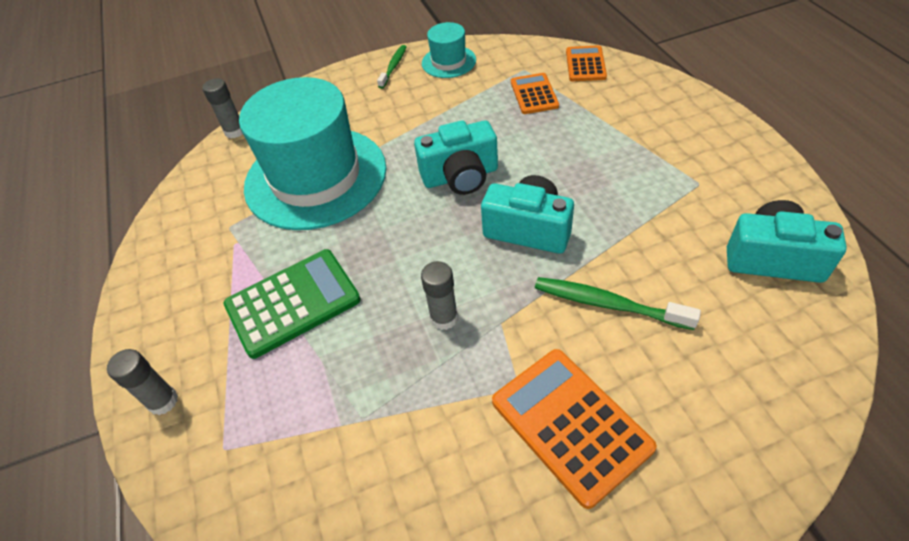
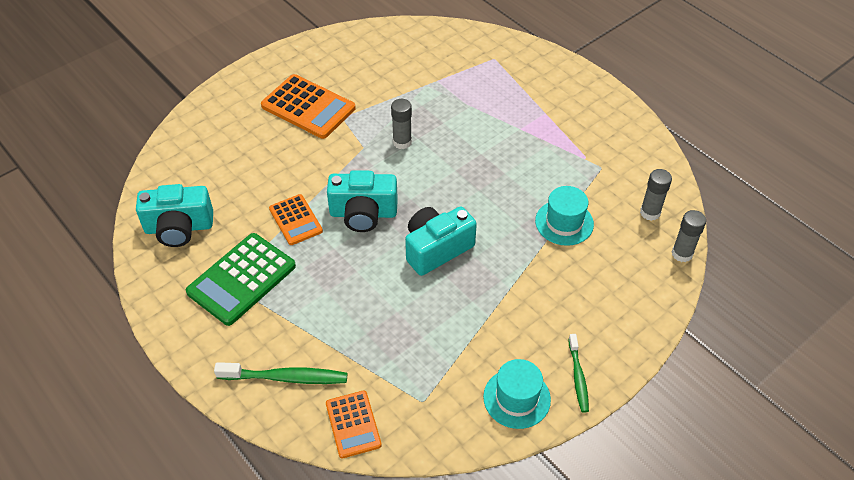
camera: 155 degrees right, 0 degrees up
grey glue stick [107,349,178,415] -> grey glue stick moved to [640,169,672,221]
green calculator [223,249,361,359] -> green calculator moved to [186,233,296,326]
turquoise hat [239,77,387,230] -> turquoise hat [535,186,594,246], size x0.45
orange calculator [511,73,559,114] -> orange calculator moved to [269,194,323,245]
green toothbrush [535,277,701,330] -> green toothbrush moved to [214,362,347,384]

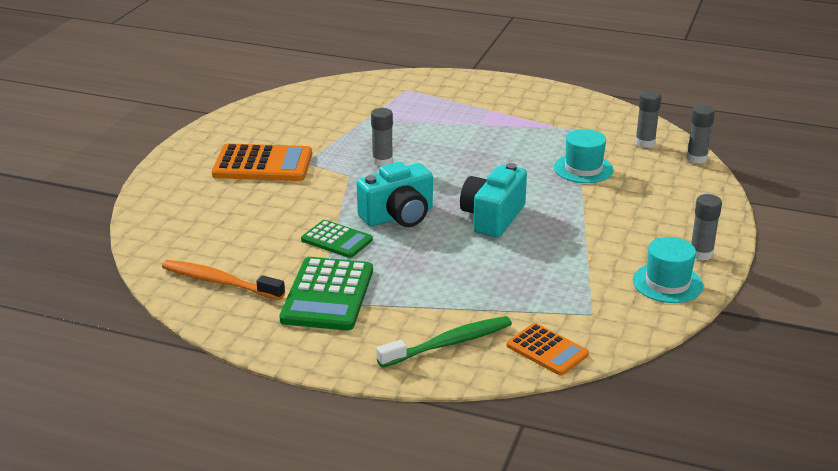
camera: 30 degrees left, 20 degrees down
turquoise camera [136,184,213,247] -> orange toothbrush [162,260,285,300]
orange calculator [269,194,323,245] -> green calculator [301,220,373,258]
green toothbrush [568,334,589,413] -> grey glue stick [691,194,722,260]

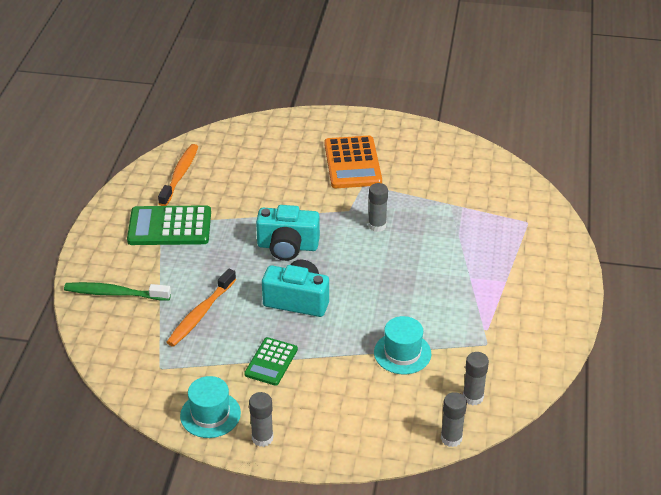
camera: 80 degrees right, 10 degrees up
green calculator [301,220,373,258] -> green calculator moved to [244,337,298,386]
turquoise camera [357,162,433,227] -> turquoise camera turned 45 degrees counterclockwise [256,205,320,261]
green toothbrush [376,316,512,367] -> green toothbrush turned 135 degrees clockwise [64,282,171,301]
orange calculator [507,323,589,376] -> none
none -> orange toothbrush [167,269,236,347]

